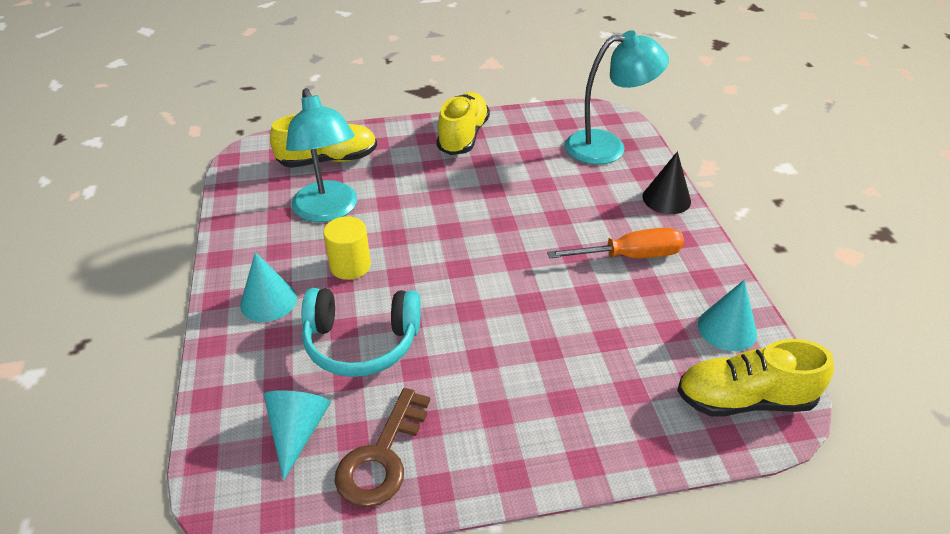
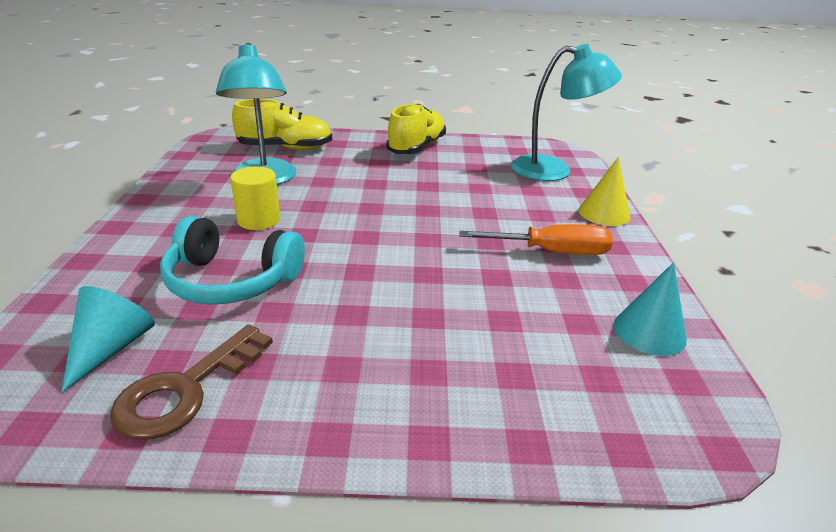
camera: 10 degrees right, 10 degrees down
turquoise cone [240,252,297,322] -> none
black cone [642,151,691,214] -> yellow cone [578,157,630,226]
yellow shoe [677,339,834,417] -> none

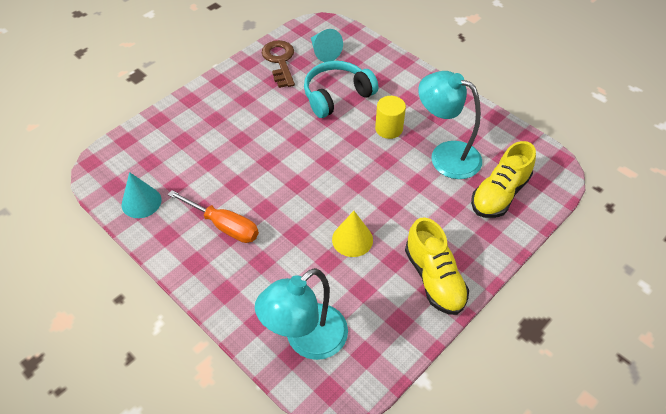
camera: 135 degrees right, 20 degrees up
orange screwdriver [459,224,613,255] -> orange screwdriver turned 105 degrees counterclockwise [168,190,259,243]
yellow cone [578,157,630,226] -> yellow cone moved to [332,211,373,257]

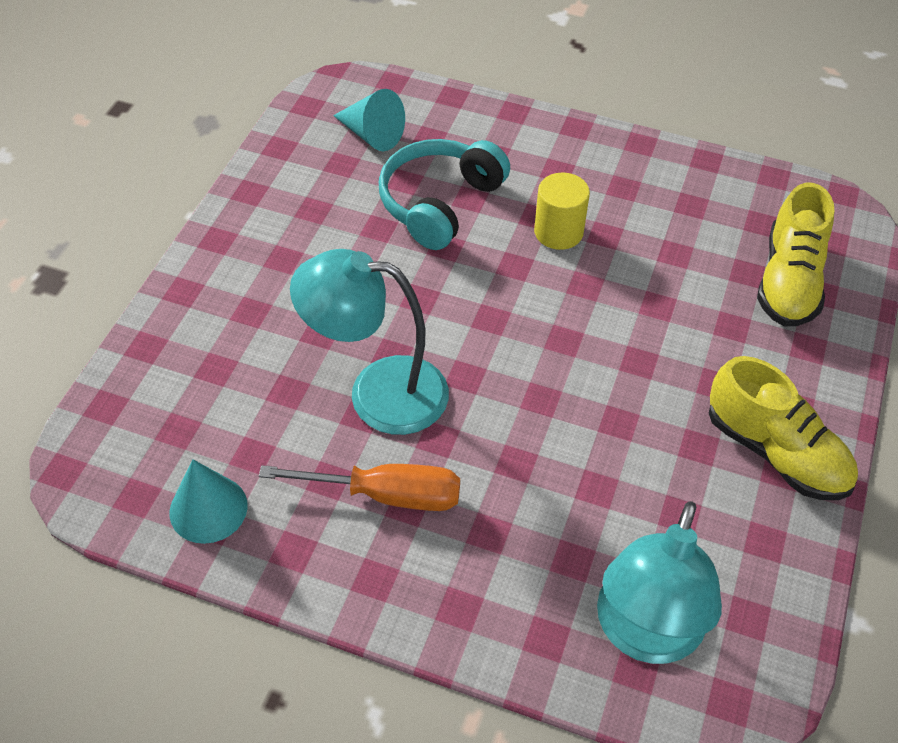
camera: 25 degrees left, 0 degrees up
brown key [262,40,295,88] -> none
yellow cone [332,211,373,257] -> none
turquoise lamp [418,71,482,179] -> turquoise lamp moved to [290,249,449,435]

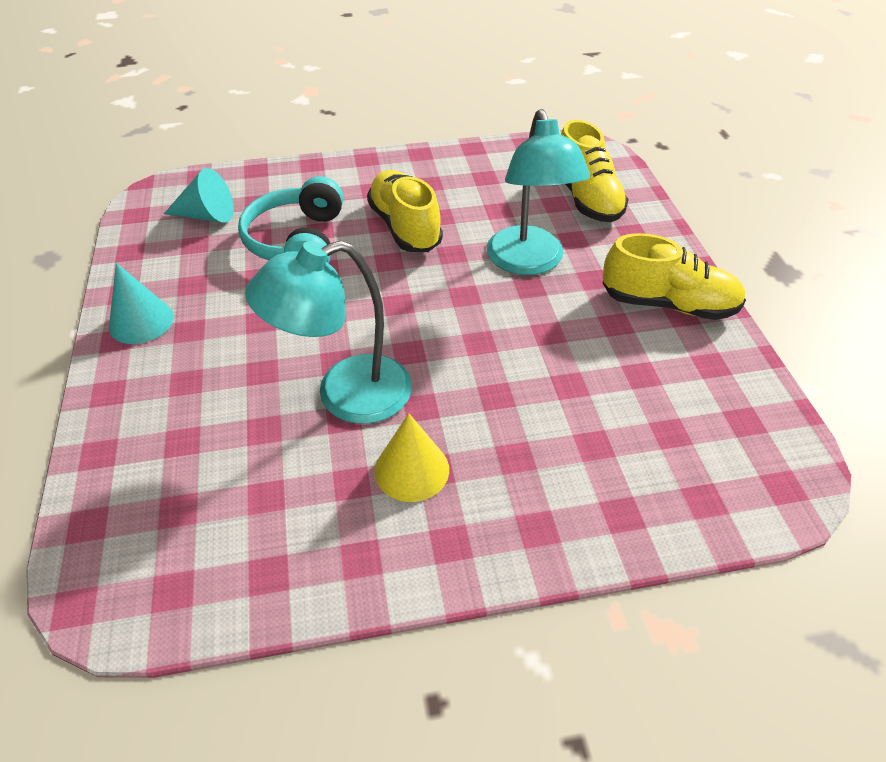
camera: 30 degrees left, 5 degrees down
turquoise cone [170,459,248,544] -> turquoise cone moved to [109,263,174,344]
orange screwdriver [259,464,460,511] -> yellow cone [375,413,449,502]
yellow cylinder [534,173,590,250] -> yellow shoe [367,170,443,252]
turquoise lamp [597,501,722,664] -> turquoise lamp moved to [487,109,590,275]

